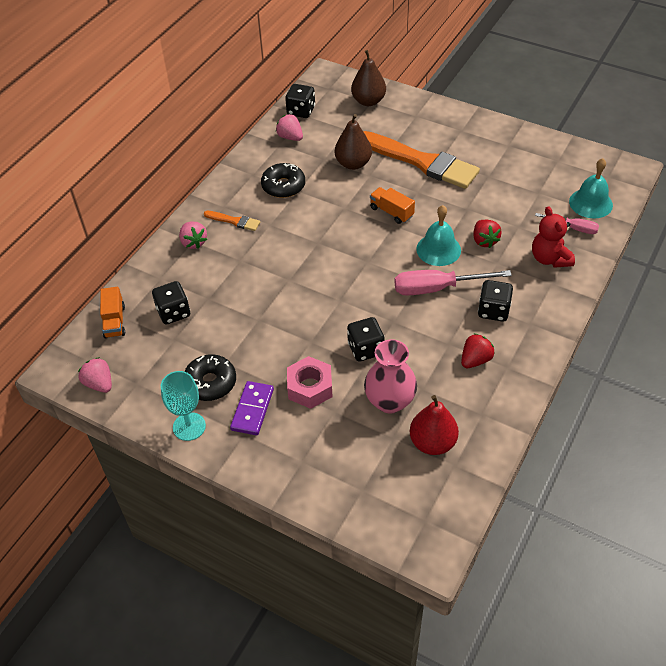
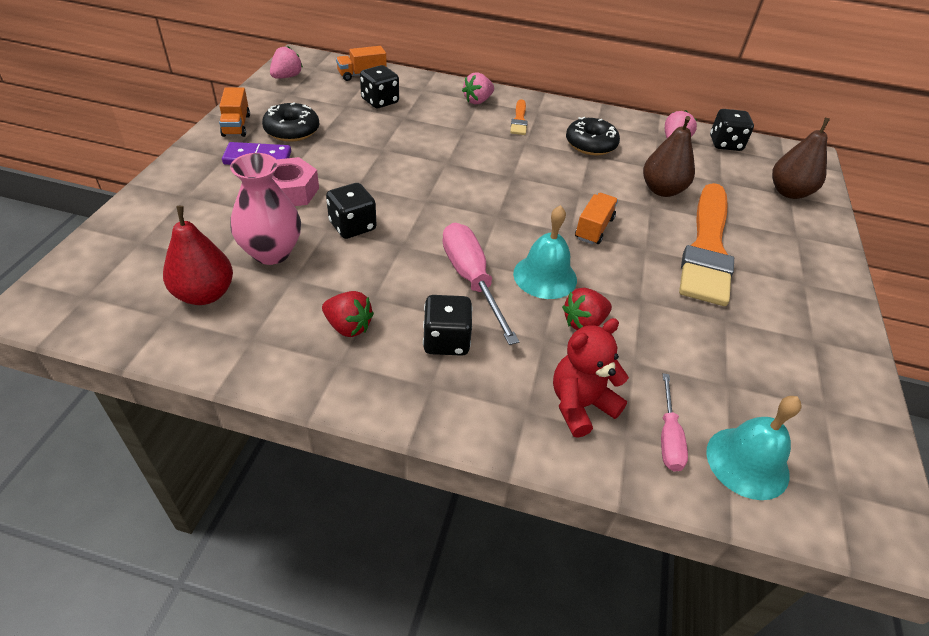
camera: 70 degrees right, 5 degrees down
turquoise goblet [161,371,206,441] -> orange truck [219,87,250,137]

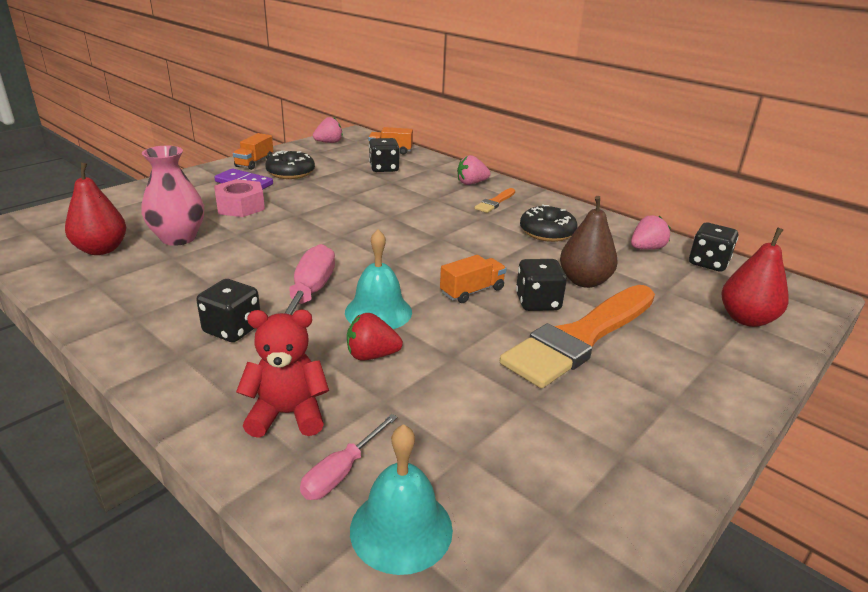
camera: 30 degrees right, 15 degrees down
red strawberry [322,291,374,337] -> none
black dice [326,183,377,239] -> black dice moved to [516,259,567,311]
brown pear [772,118,830,199] -> red pear [721,227,789,327]

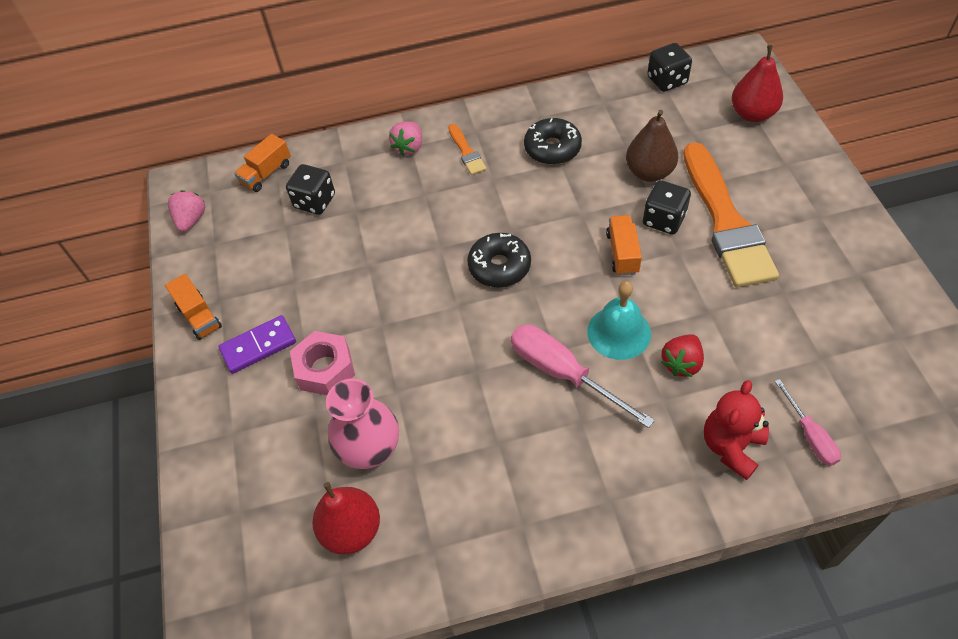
camera: 50 degrees left, 25 degrees up
black dice [196,279,260,342] -> none
black donut [265,151,315,179] -> black donut moved to [467,233,531,287]
turquoise bell [350,424,453,575] -> none
pink strawberry [631,215,671,250] -> none

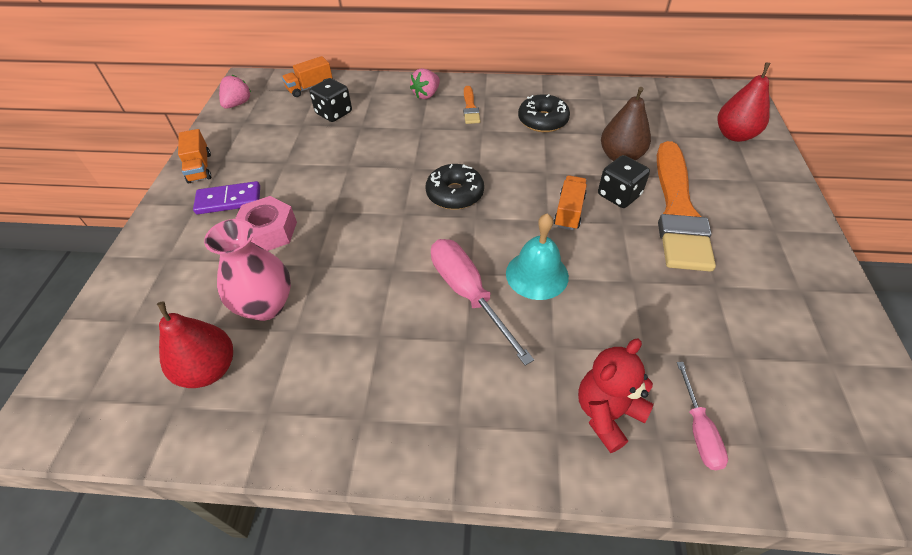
camera: 15 degrees right, 5 degrees down
black dice [647,43,692,92] -> none
red strawberry [661,334,704,377] -> none

